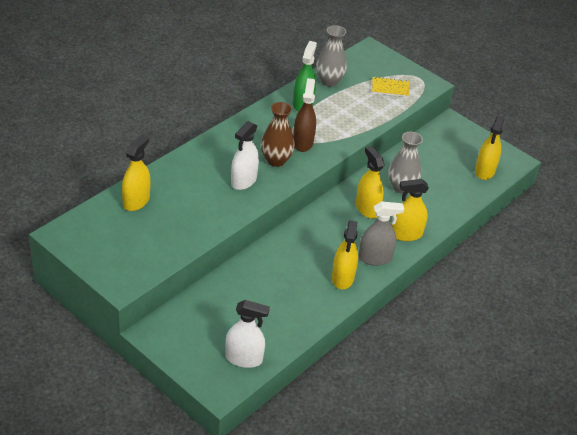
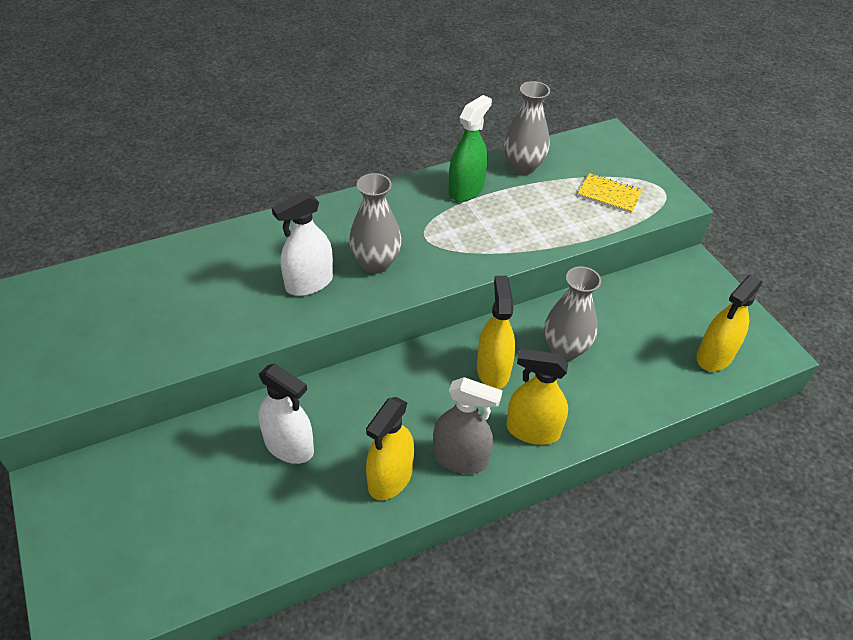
camera: 25 degrees right, 5 degrees up
yellow spray bottle [122,134,150,211] -> none
white spray bottle [225,300,270,368] -> white spray bottle moved to [258,363,314,464]
brown vase [261,102,295,167] -> grey vase [349,173,402,274]
brown spray bottle [293,78,316,152] -> none

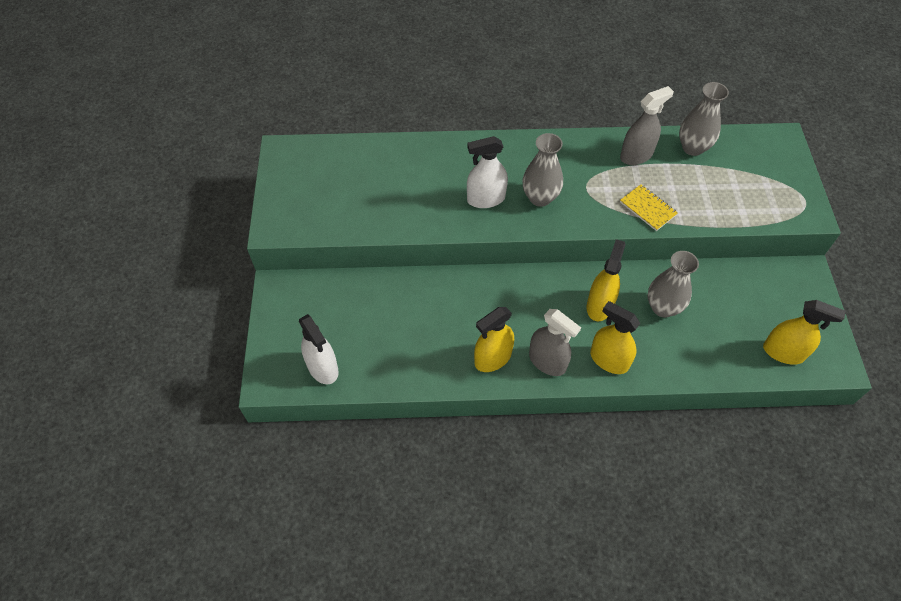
camera: 25 degrees right, 10 degrees up
white spray bottle [258,363,314,464] -> white spray bottle moved to [299,314,339,384]
green spray bottle [449,95,492,202] -> grey spray bottle [620,86,674,165]
yellow notebook [578,173,643,214] -> yellow notebook moved to [620,184,678,231]
yellow spray bottle [696,275,763,371] -> yellow spray bottle turned 135 degrees counterclockwise [763,300,845,365]

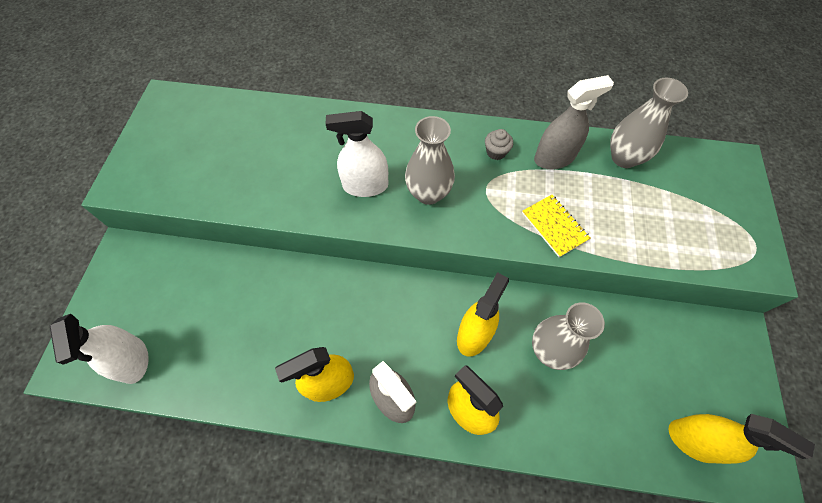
camera: 10 degrees right, 5 degrees up
none -> grey cupcake [485,129,513,160]

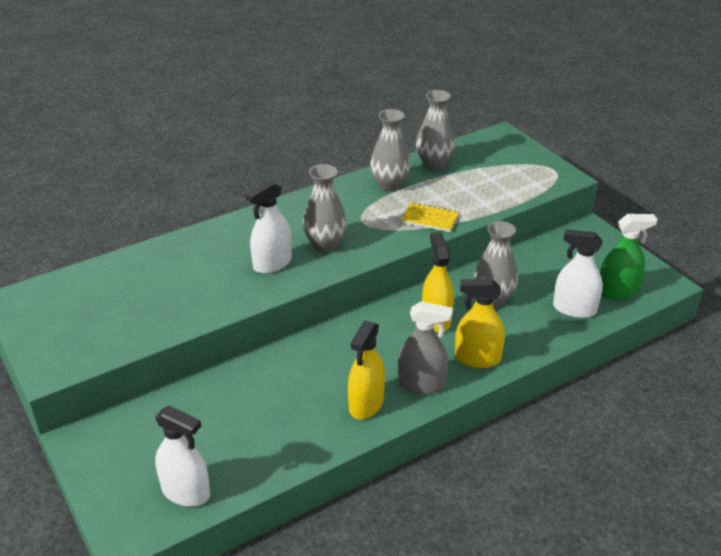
camera: 40 degrees left, 25 degrees down
grey cupcake [485,129,513,160] -> none
grey spray bottle [534,75,614,169] -> grey vase [370,109,411,191]
yellow spray bottle [668,414,815,464] -> green spray bottle [600,214,658,300]
none -> white spray bottle [553,230,603,318]

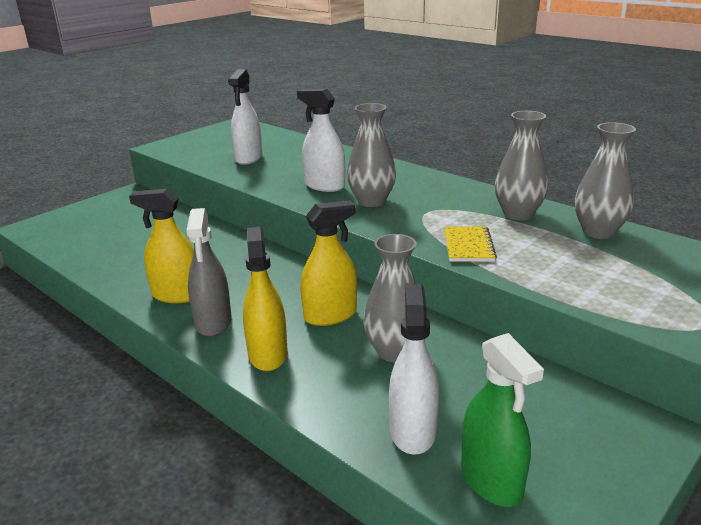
camera: 75 degrees right, 10 degrees down
white spray bottle [155,405,210,507] -> white spray bottle moved to [228,69,262,165]

